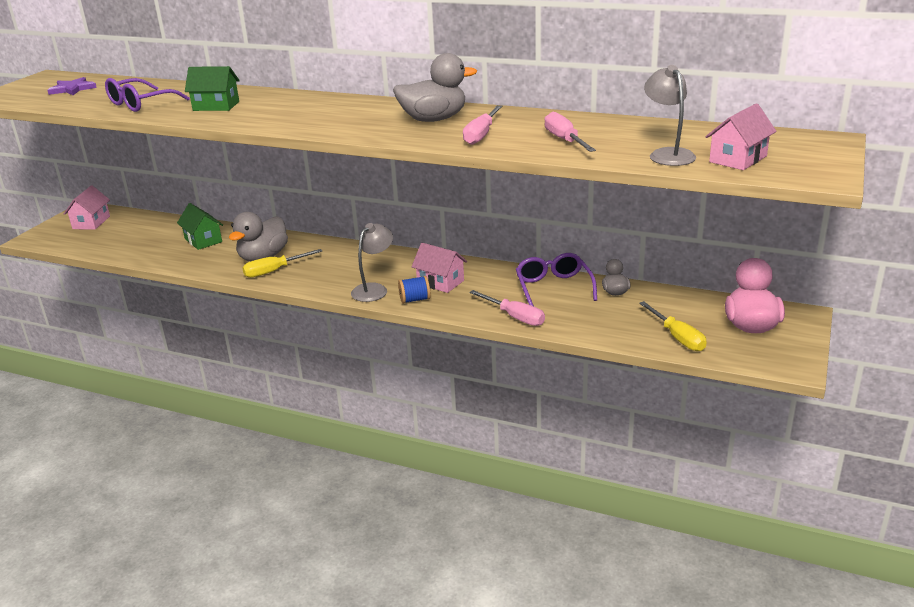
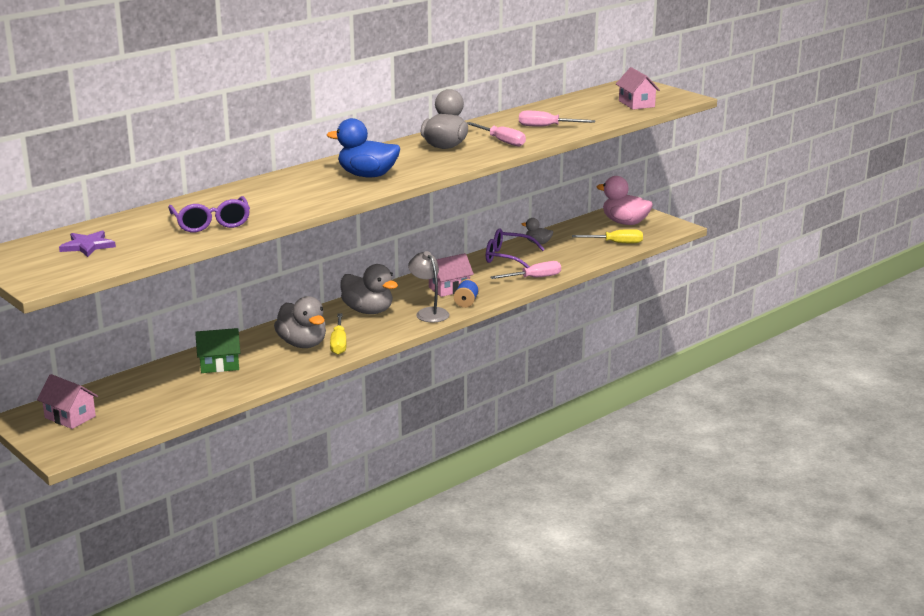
camera: 65 degrees left, 5 degrees down
green house [185,66,240,111] -> none
grey lamp [644,65,696,166] -> none
none -> blue duck [327,118,400,177]
none -> grey duck [340,264,398,314]

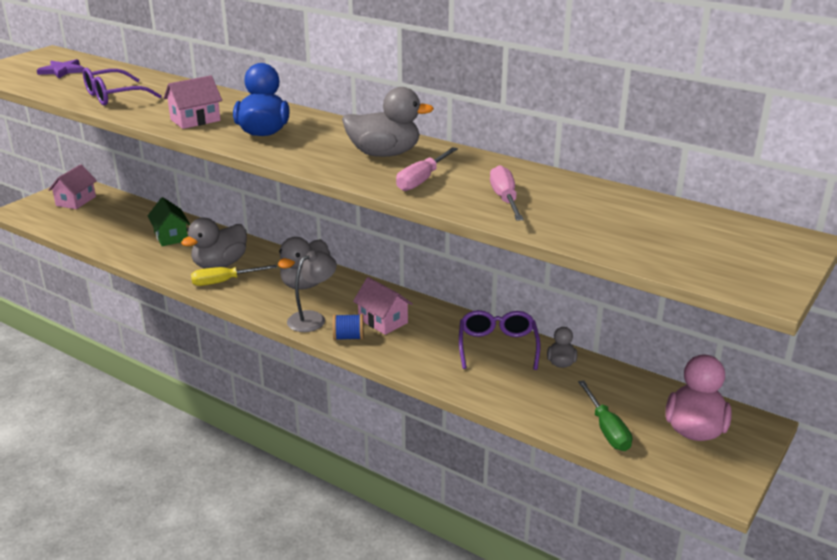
camera: 75 degrees right, 5 degrees up
pink screwdriver [490,261,561,279] -> none
yellow screwdriver [572,229,643,243] -> green screwdriver [578,380,632,451]
pink house [616,67,660,110] -> pink house moved to [164,75,222,129]

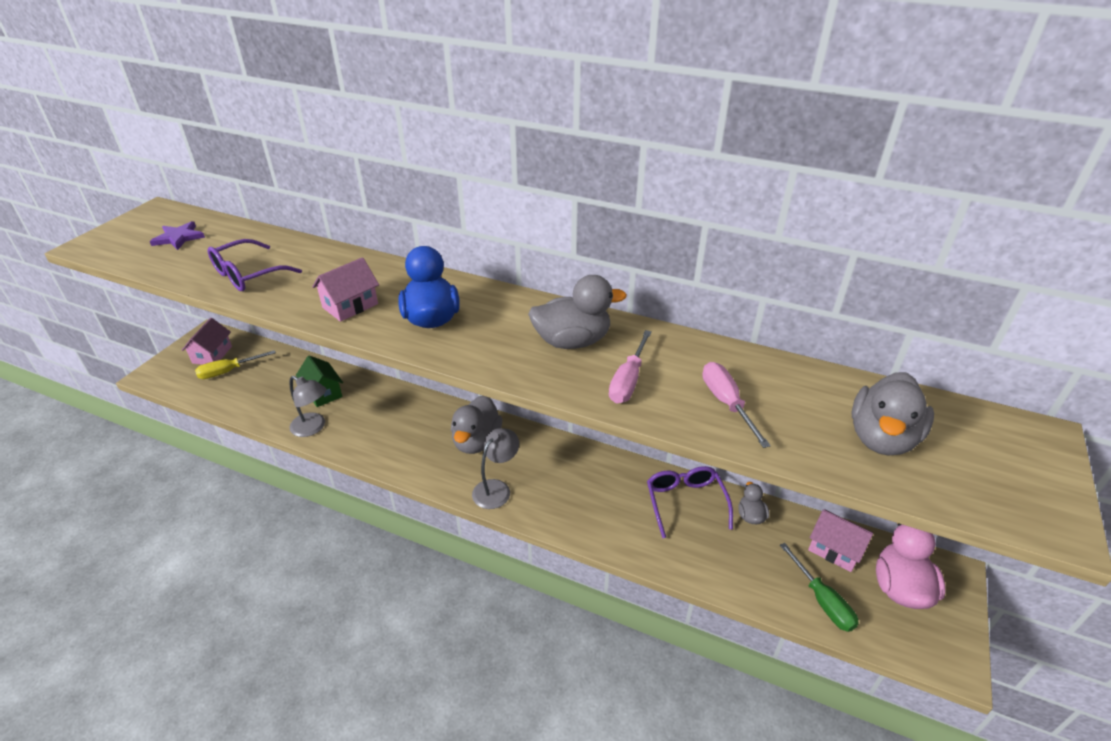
camera: 10 degrees left, 10 degrees up
grey duck [181,218,247,269] -> grey duck moved to [851,372,934,455]
yellow screwdriver [191,265,277,286] -> yellow screwdriver moved to [195,350,276,379]
blue spool [333,314,364,340] -> none
pink house [353,277,413,335] -> pink house moved to [808,509,873,572]
none -> grey lamp [289,376,327,437]

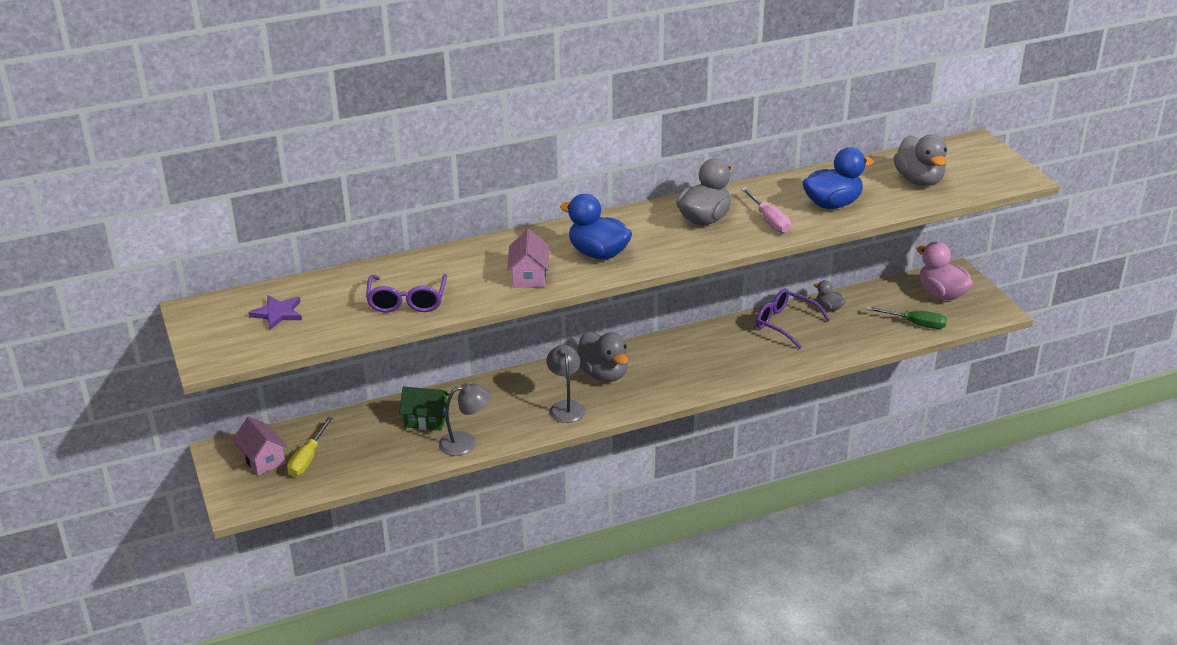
camera: 45 degrees left, 5 degrees down
grey lamp [472,428,519,509] -> grey lamp moved to [546,345,586,423]
pink screwdriver [702,362,771,448] -> blue duck [802,147,874,209]
pink house [808,509,873,572] -> none

